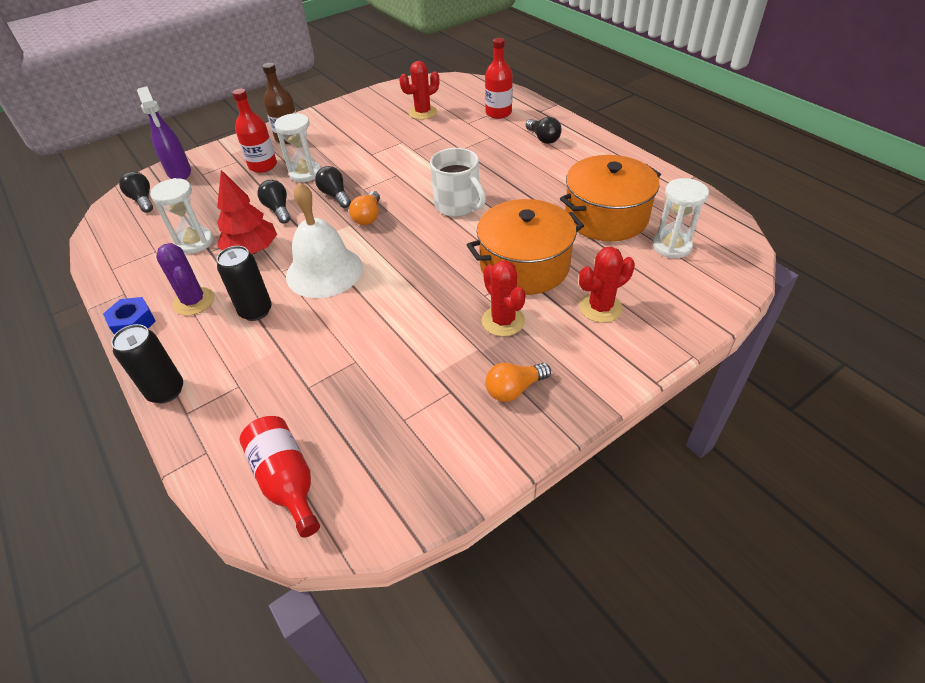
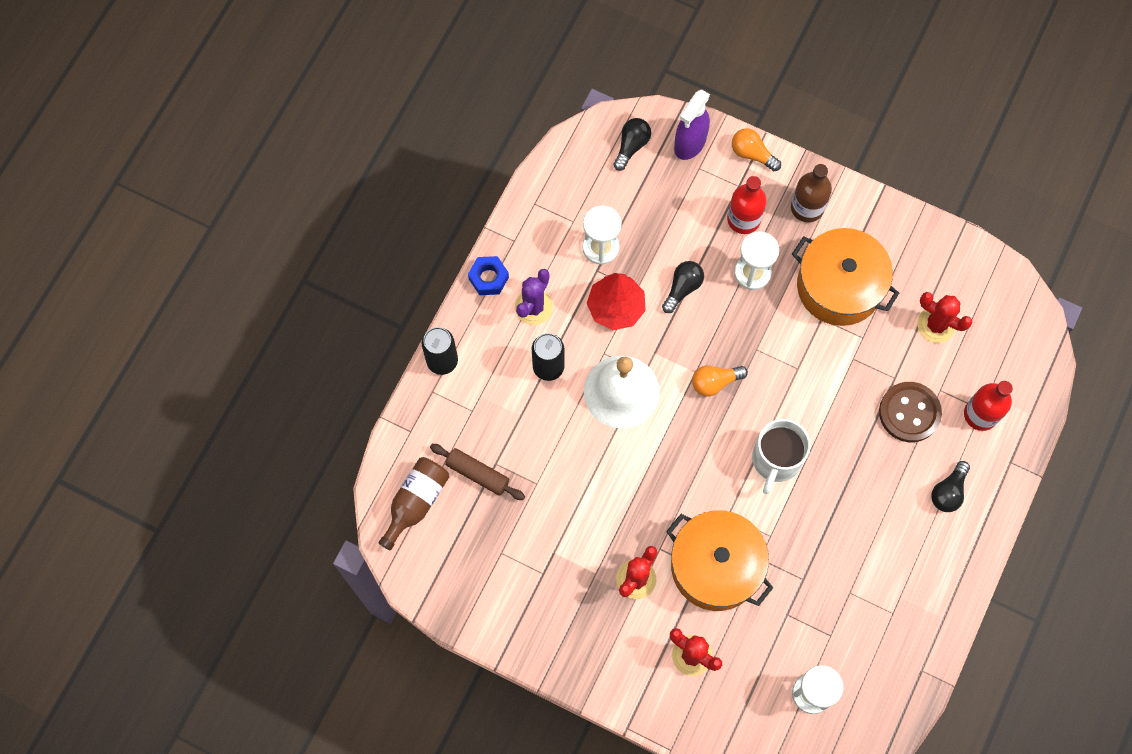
camera: 60 degrees right, 25 degrees up
red bottle [239,416,320,538] -> brown bottle [379,457,449,551]
black light bulb [315,166,351,208] -> none
orange light bulb [485,363,551,402] -> orange light bulb moved to [732,128,781,171]
orange pot [560,155,661,241] -> orange pot moved to [792,228,899,326]
none -> brown rolling pin [430,444,525,500]
none -> brown button [879,382,942,442]

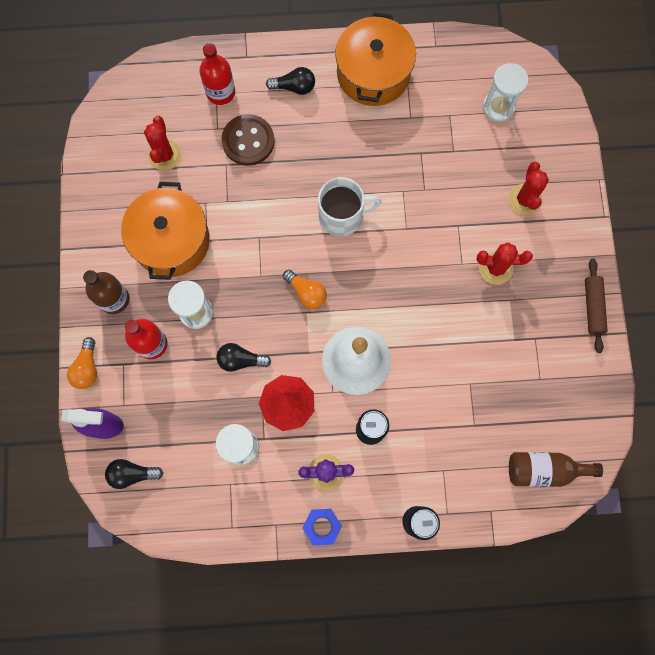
camera: 120 degrees left, 5 degrees up
brown rolling pin [430,444,525,500] -> brown rolling pin moved to [585,259,608,353]
orange pot [666,510,773,611] -> orange pot moved to [335,12,416,106]

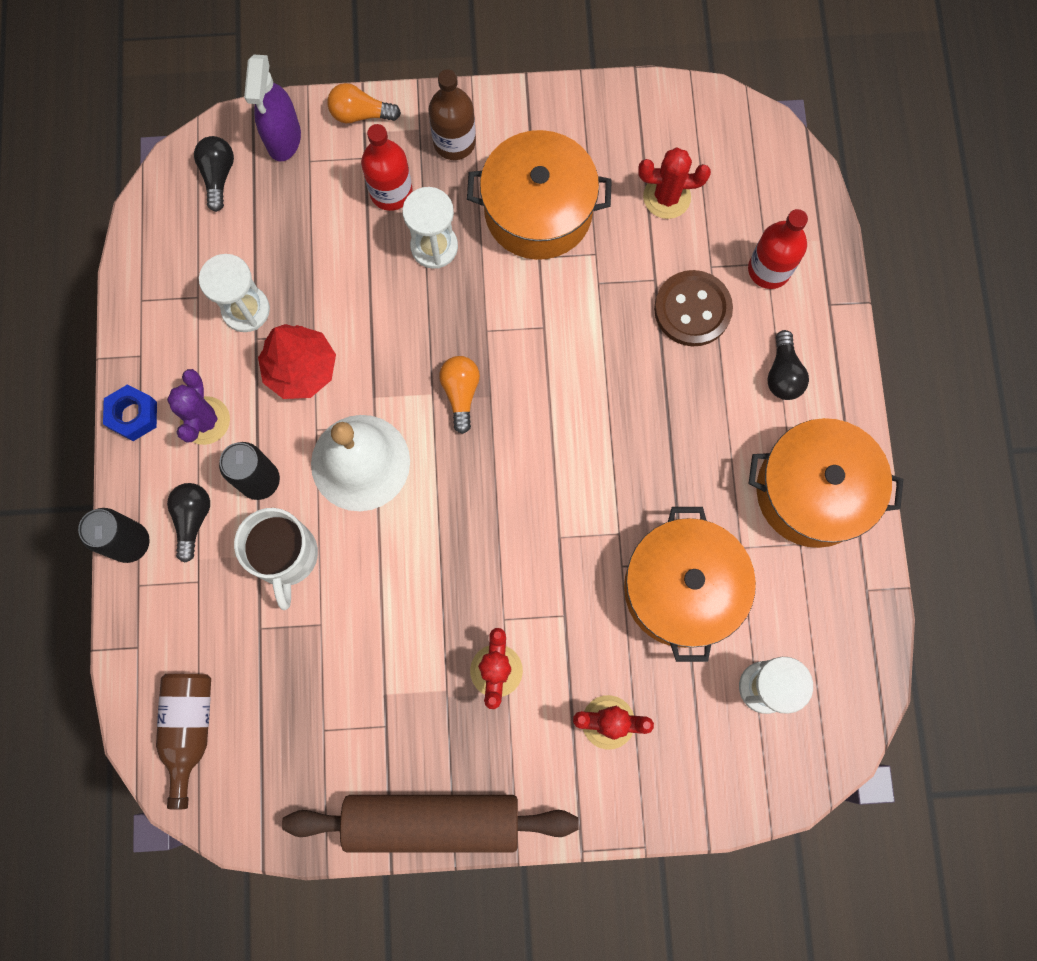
camera: 90 degrees right, 0 degrees up
black light bulb [216,343,271,372] -> black light bulb moved to [167,483,210,563]
orange light bulb [283,270,327,309] -> orange light bulb turned 135 degrees clockwise [439,356,480,434]
white mug [318,177,382,237] -> white mug moved to [234,508,318,610]
brown rolling pin [585,259,608,353] -> brown rolling pin [282,795,579,852], size x1.94
none -> orange pot [624,507,756,662]

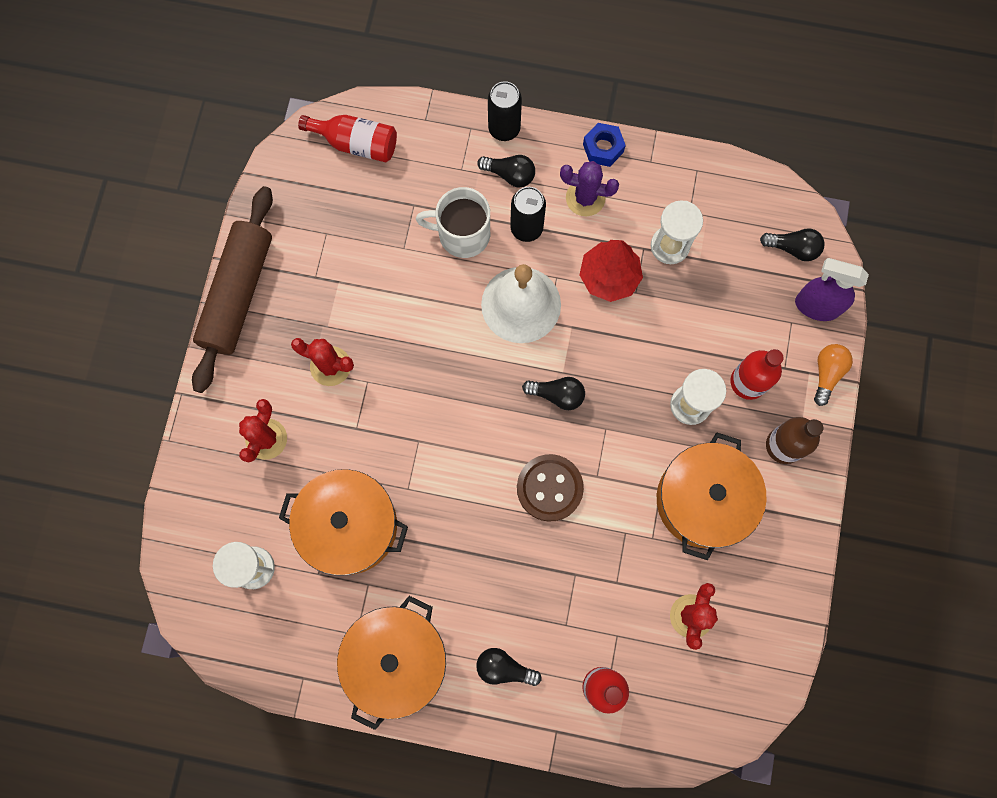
camera: 105 degrees right, 0 degrees up
brown bottle [156,674,211,810] -> red bottle [298,115,397,162]
orange light bulb [439,356,480,434] -> black light bulb [522,377,585,410]
brown button [654,270,733,346] -> brown button moved to [517,454,584,521]

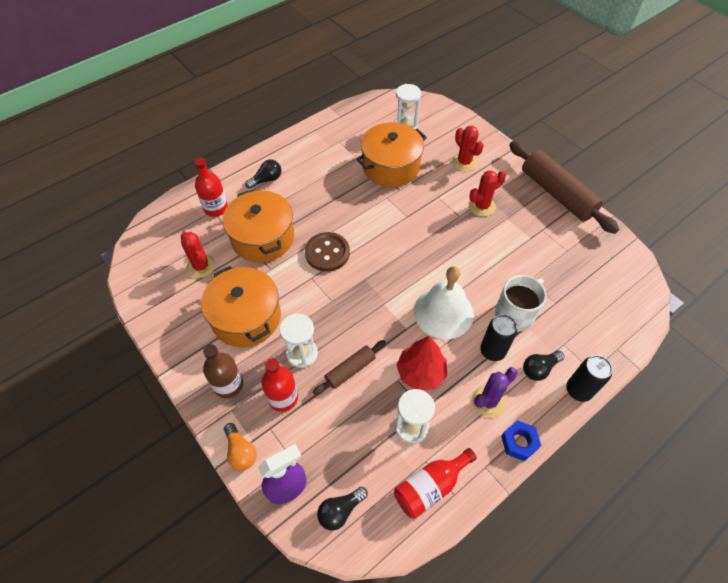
camera: 130 degrees right, 20 degrees down
red bottle [298,115,397,162] -> red bottle moved to [394,448,477,519]
orange pot [337,596,446,730] -> orange pot moved to [223,189,294,262]
black light bulb [522,377,585,410] -> none
none -> brown rolling pin [313,340,386,395]

